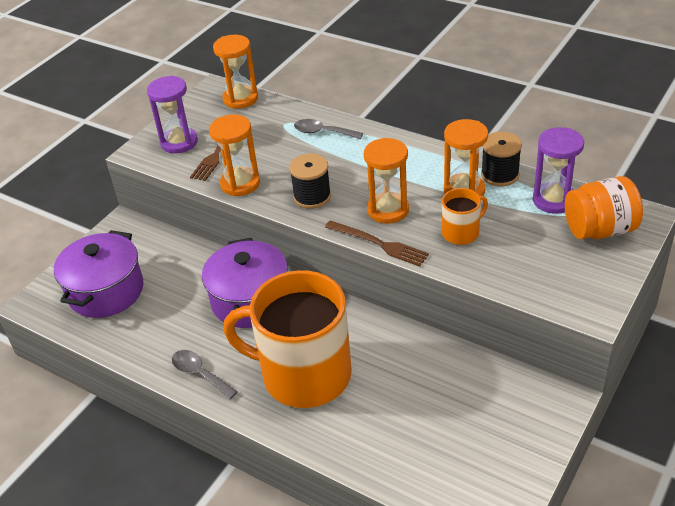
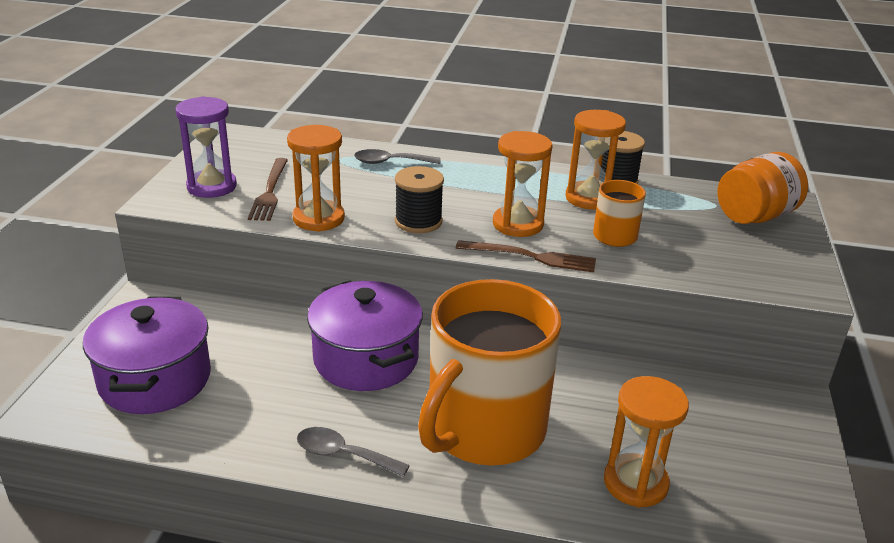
camera: 25 degrees left, 10 degrees down
orange hourglass [213,35,258,109] -> orange hourglass moved to [604,376,689,508]
orange mug [223,270,352,408] -> orange mug turned 45 degrees counterclockwise [418,279,561,465]
purple hourglass [533,127,584,214] -> none

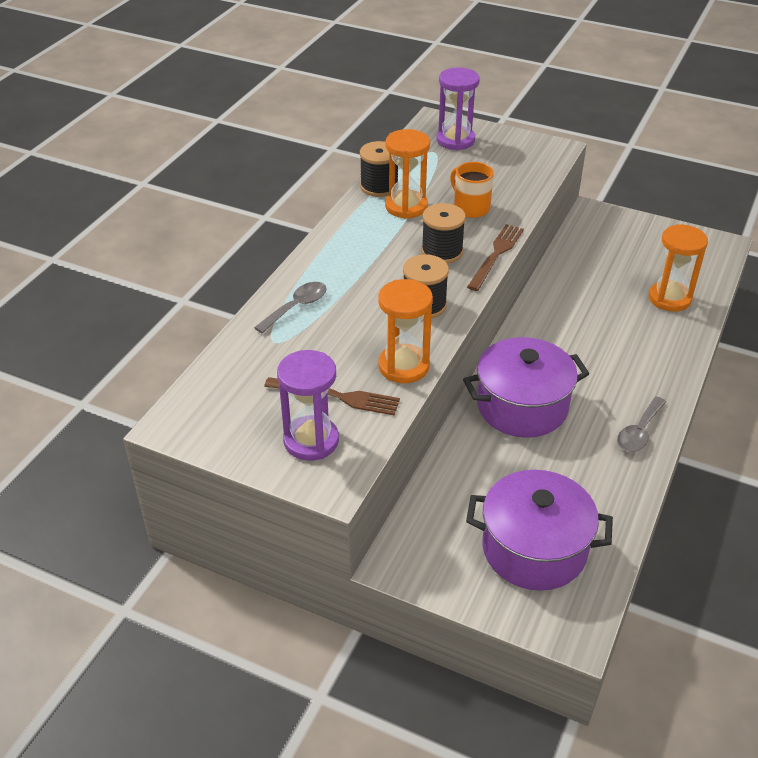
camera: 75 degrees left, 10 degrees up
grey spoon [354,149,441,164] -> grey spoon turned 150 degrees counterclockwise [254,282,327,333]
orange mug [418,279,561,465] -> none
orange hourglass [493,131,552,237] -> black spool [421,203,466,264]
orange jar [717,152,808,224] -> purple hourglass [436,67,480,150]

